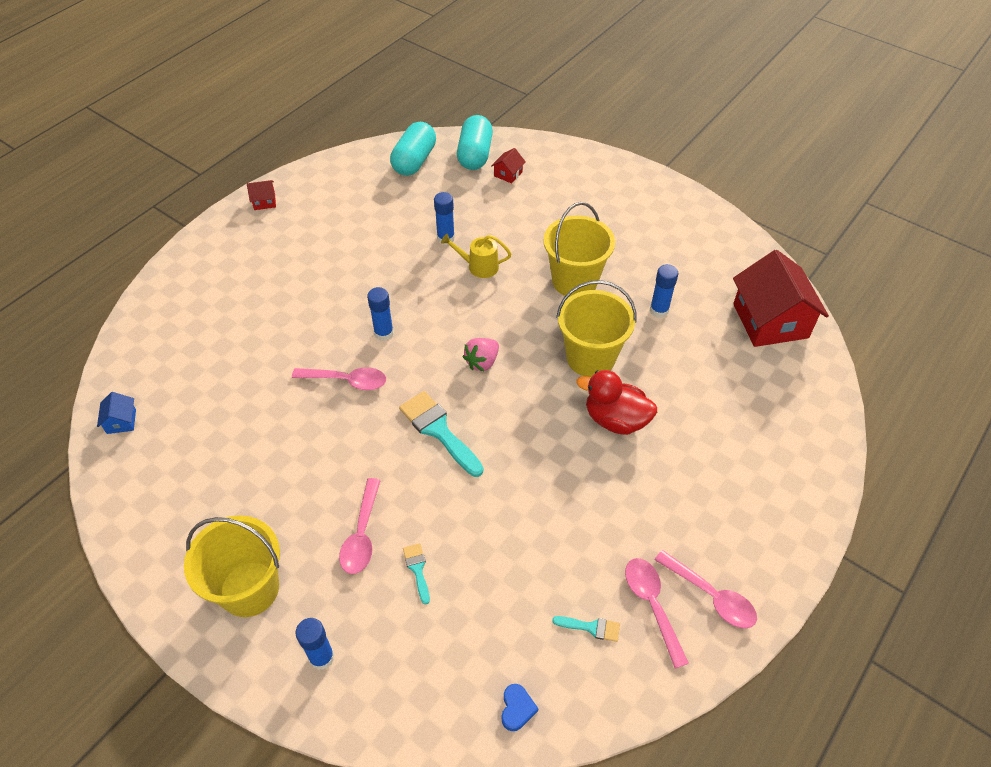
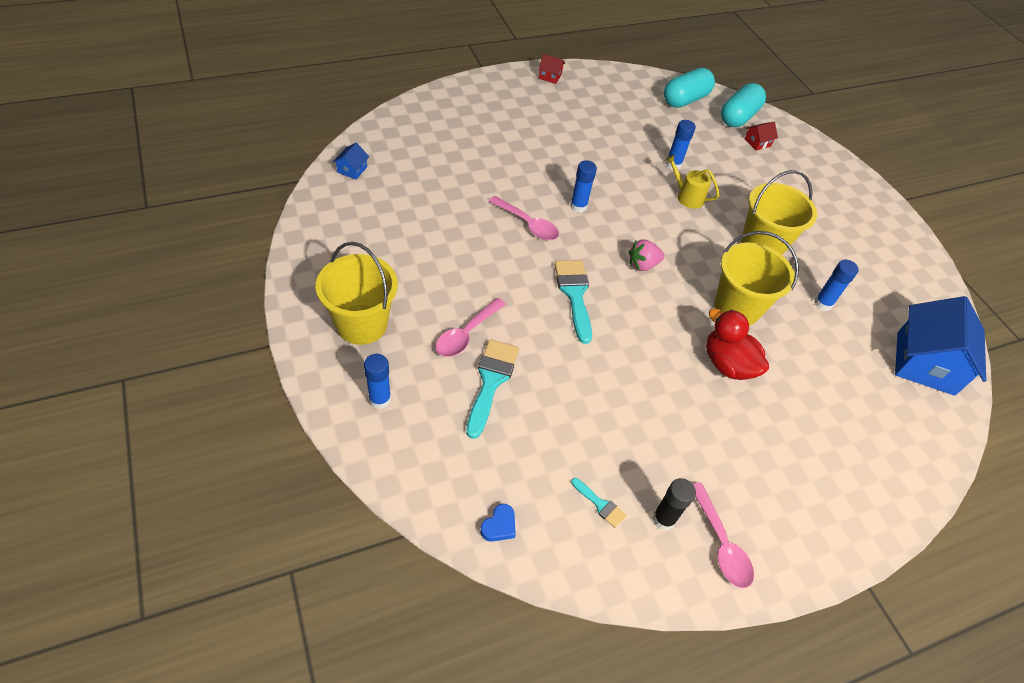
camera: 25 degrees right, 0 degrees up
turquoise brush [403,543,430,605] -> turquoise brush [466,339,519,439], size x1.97
pink spoon [625,558,689,668] -> black glue stick [652,478,696,530]
red house [733,250,829,347] -> blue house [895,296,986,396]

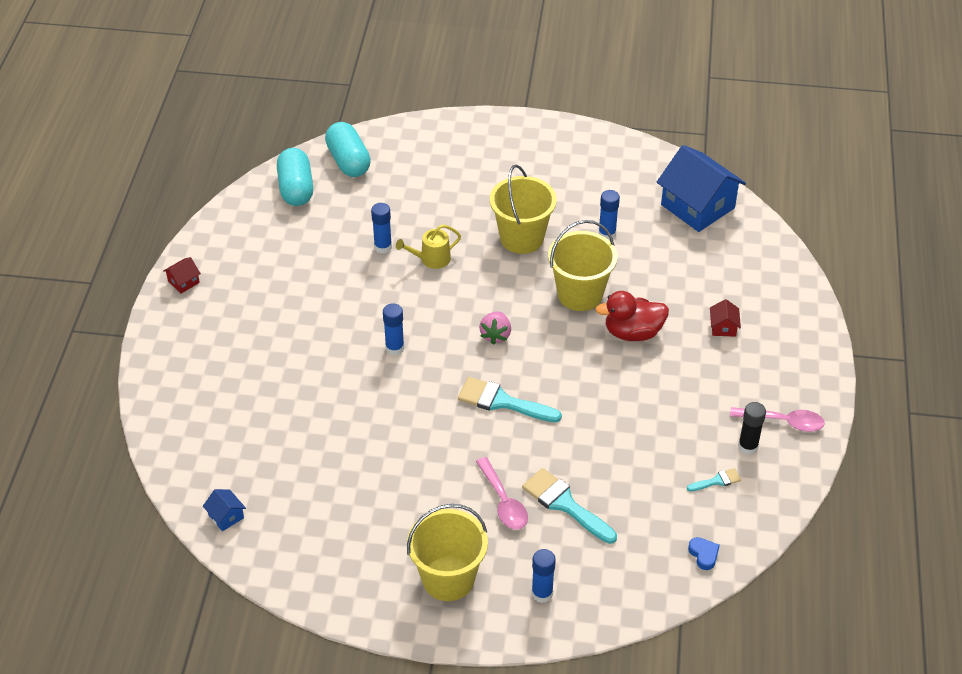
camera: 55 degrees left, 5 degrees down
pink spoon [489,196,559,240] -> none
red house [745,122,778,150] -> red house moved to [710,299,741,337]

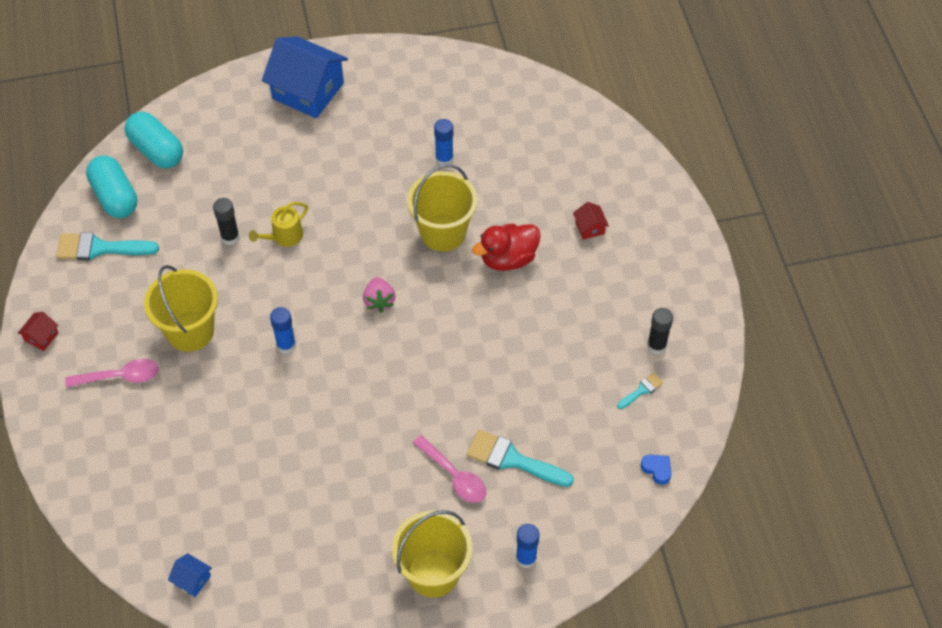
camera: 20 degrees left, 10 degrees up
blue glue stick [371,203,392,253] -> black glue stick [213,198,240,245]
turquoise brush [458,377,562,422] -> turquoise brush moved to [56,232,159,260]
yellow bucket [490,165,557,254] -> yellow bucket moved to [144,265,218,352]
blue house [657,145,746,232] -> blue house moved to [262,36,348,118]
pink spoon [730,407,825,432] -> pink spoon moved to [65,359,159,388]

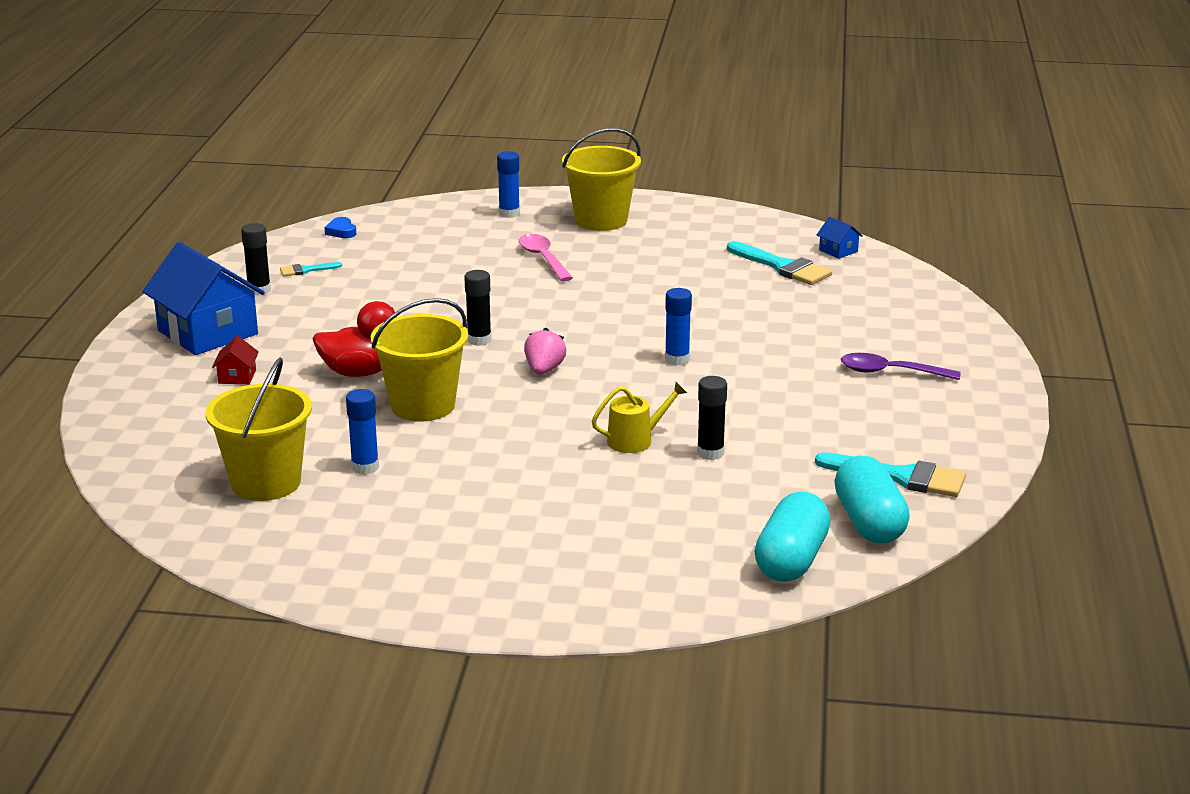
camera: 160 degrees left, 30 degrees down
red house [17,312,59,351] -> none
pink spoon [65,359,159,388] -> purple spoon [841,353,961,380]
turquoise capsule [124,112,183,169] -> turquoise capsule turned 45 degrees clockwise [754,492,831,582]
yellow bucket [144,265,218,352] -> yellow bucket moved to [206,358,312,501]
blue house [262,36,348,118] -> blue house moved to [142,242,265,355]
turquoise brush [466,430,574,487] -> turquoise brush moved to [727,241,832,285]
none -> black glue stick [464,270,491,346]

